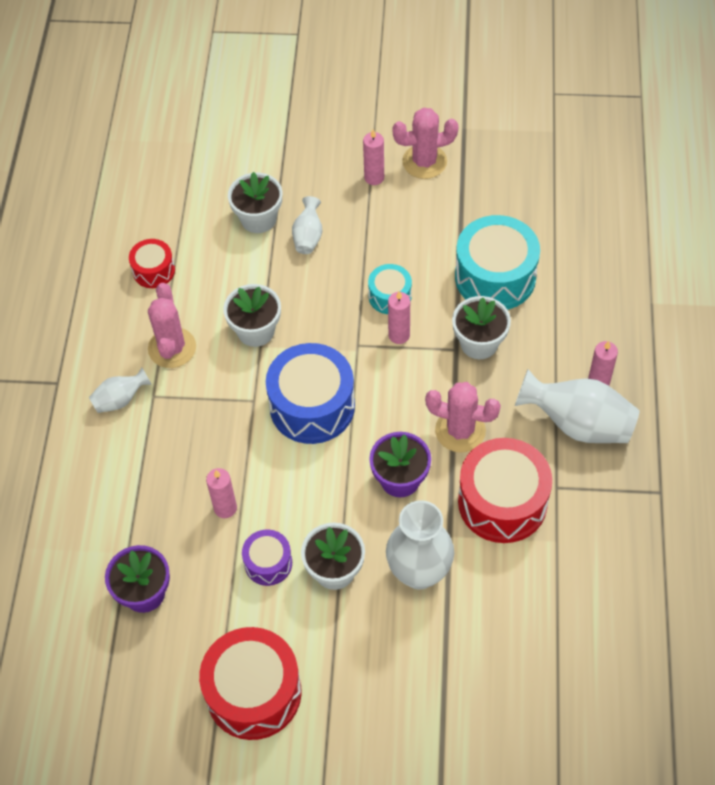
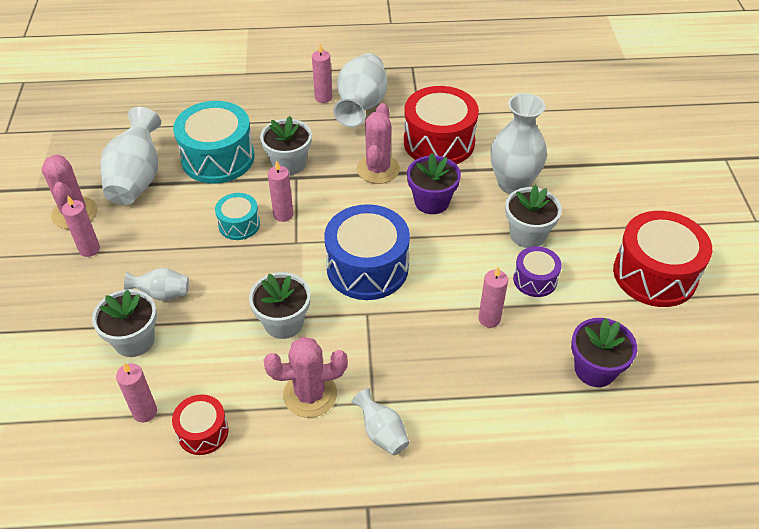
camera: 100 degrees left, 10 degrees down
none -> white vase [100,107,161,205]
none -> pink candle [116,363,157,422]

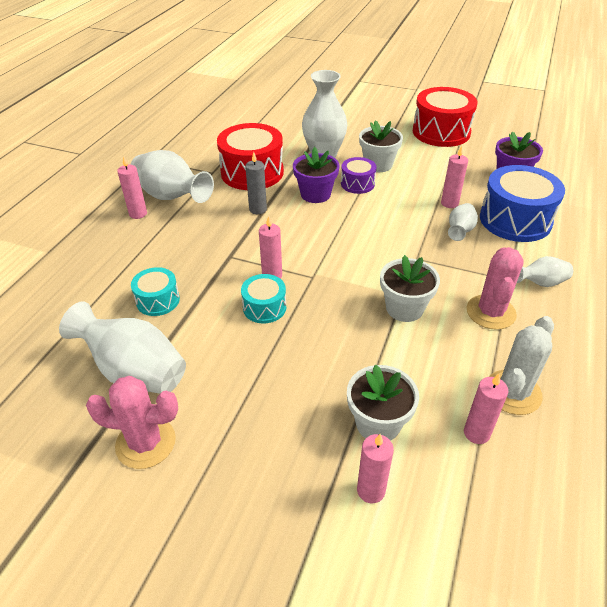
camera: 65 degrees left, 5 degrees down
pink candle [62,196,100,257] -> pink candle moved to [357,434,394,504]
white vase [124,268,189,301] -> white vase moved to [448,203,478,241]
red drum [172,395,229,455] -> white cactus [489,316,554,415]
turquoise drum [173,101,255,184] -> turquoise drum [131,267,180,316], size x0.53
white flower pot [260,116,312,175] -> none
blue drum [324,204,410,300] -> blue drum moved to [480,165,565,242]
pink cactus [357,103,400,184] -> grey candle [245,152,267,214]
purple drum [513,246,562,297] -> purple drum moved to [341,157,377,194]

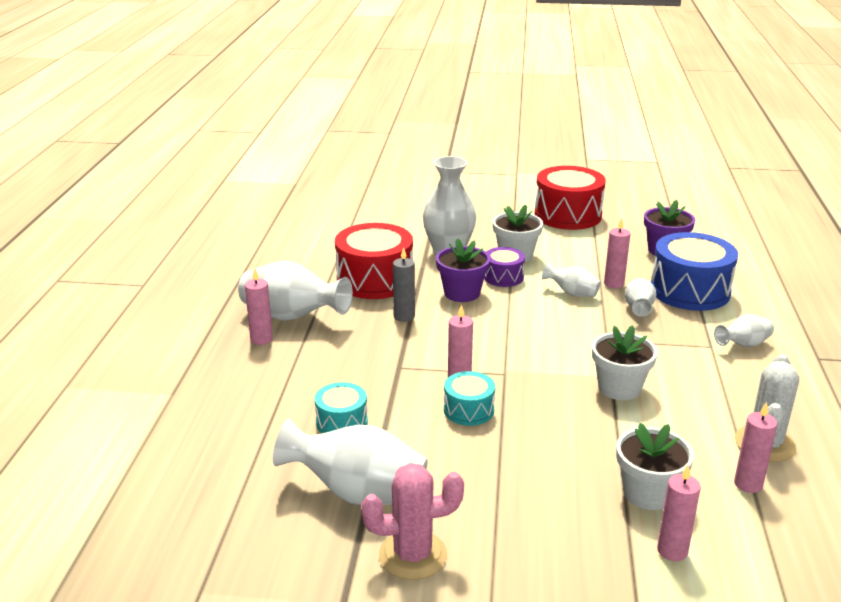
camera: 15 degrees left, 15 degrees down
pink cactus [467,247,524,330] -> none
none -> white vase [542,262,601,297]

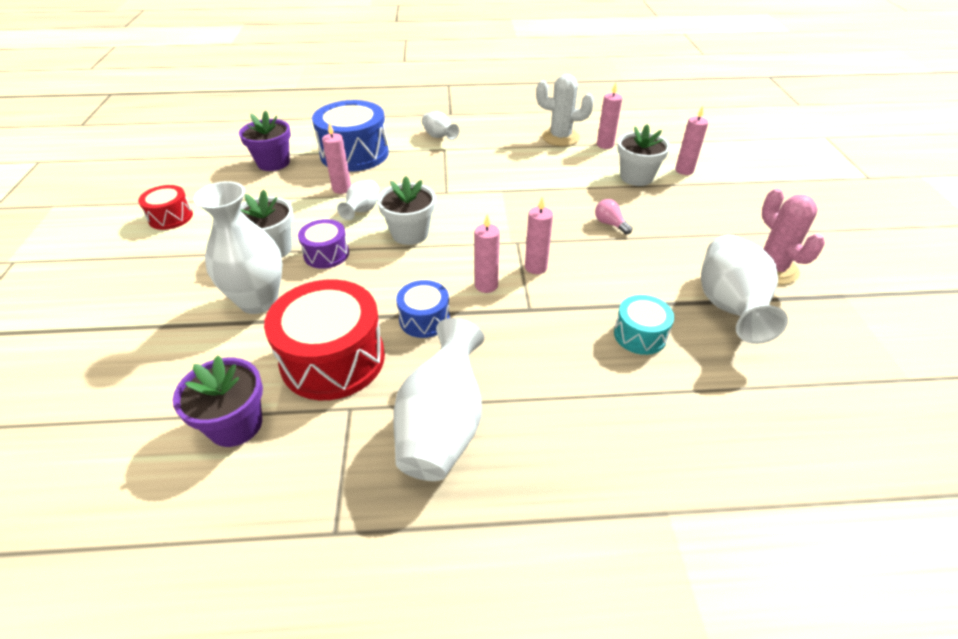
camera: 100 degrees left, 15 degrees up
pink candle [245,269,273,345] -> pink candle moved to [474,214,500,293]
grey candle [393,247,415,322] -> blue drum [396,280,450,338]
purple flower pot [436,238,490,302] -> purple flower pot moved to [173,356,263,447]
turquoise drum [444,371,495,426] -> none
red drum [535,166,606,230] -> red drum [138,185,193,230], size x0.53
white flower pot [592,325,658,400] -> white flower pot moved to [377,176,436,245]
white vase [625,278,657,317] -> none
none -> pink light bulb [595,199,632,235]

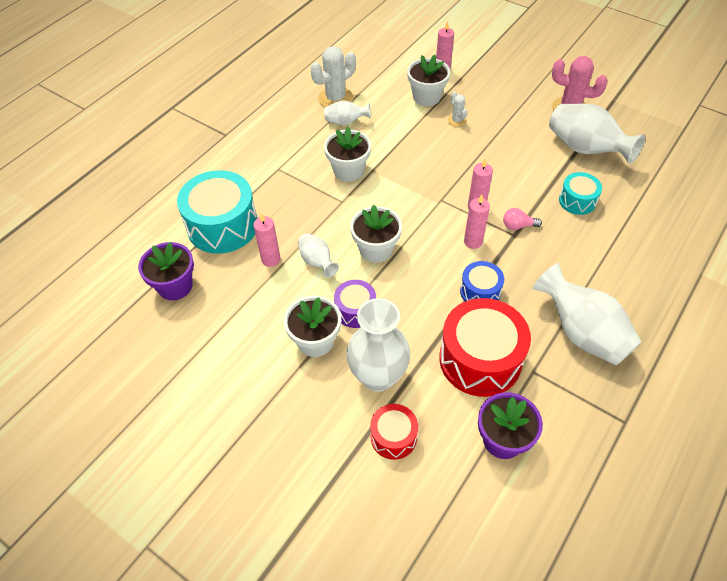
camera: 50 degrees left, 10 degrees up
red drum [138,185,193,230] -> red drum moved to [370,404,418,460]
blue drum [312,100,389,172] -> turquoise drum [177,170,257,254]
white vase [422,111,459,140] -> white vase moved to [324,100,371,125]
pink light bulb [595,199,632,235] -> pink light bulb moved to [503,208,542,230]
pink candle [597,83,622,149] -> none
none -> white flower pot [324,127,371,182]
none -> white cactus [448,91,467,127]

